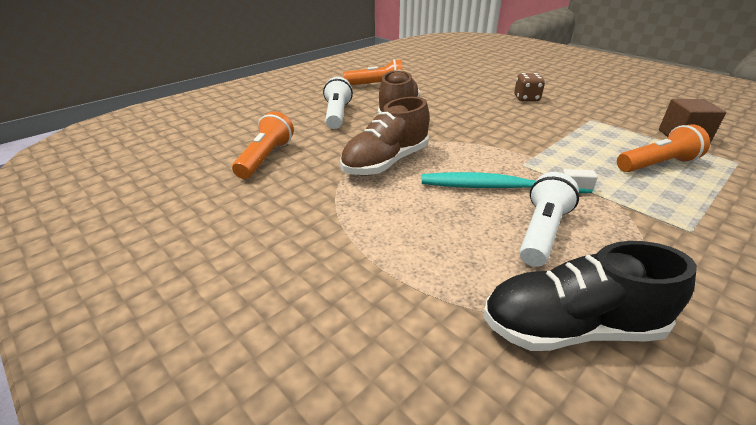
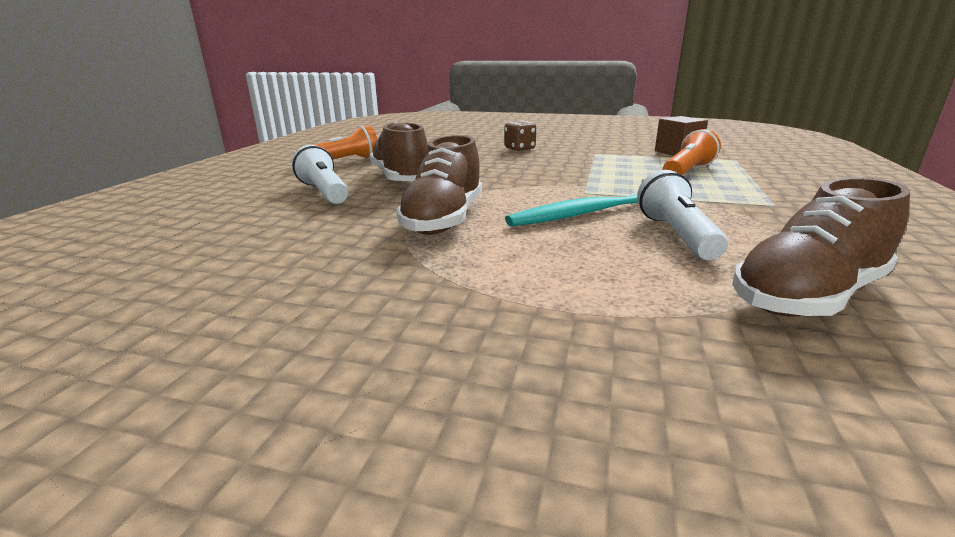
camera: 30 degrees left, 10 degrees down
orange flashlight [232,111,294,179] -> none
black shoe [483,241,697,351] -> brown shoe [732,177,910,317]

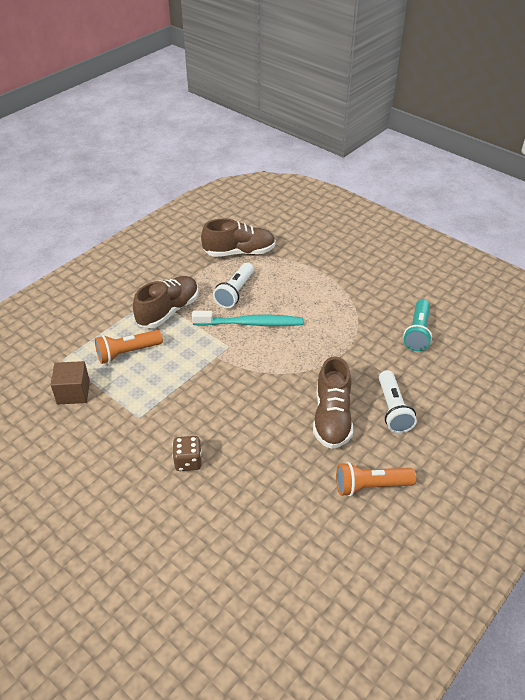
camera: 155 degrees left, 20 degrees up
brown shoe [396,135,482,235] -> brown shoe moved to [133,276,198,328]
none -> turquoise flashlight [403,299,432,351]

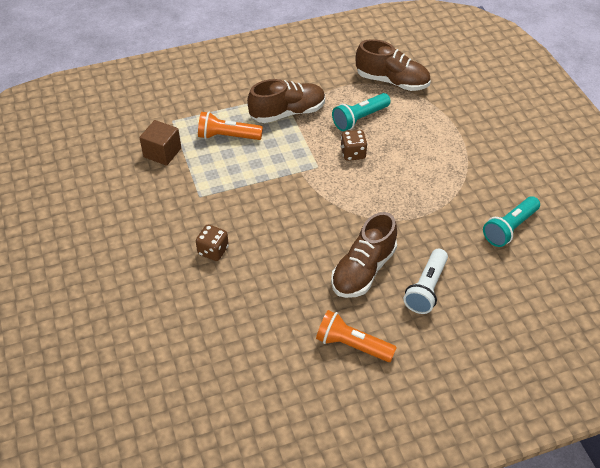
camera: 30 degrees right, 5 degrees up
turquoise toothbrush [192,311,303,326] -> brown dice [341,130,368,161]
white flashlight [213,263,254,308] -> turquoise flashlight [332,93,391,131]

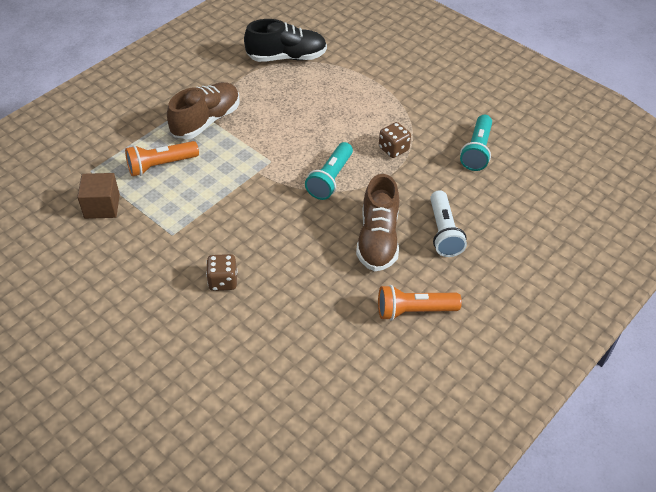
camera: 30 degrees left, 0 degrees up
turquoise flashlight [332,93,391,131] -> turquoise flashlight moved to [305,142,353,200]
brown dice [341,130,368,161] -> brown dice moved to [379,122,411,158]
brown shoe [356,39,430,91] -> black shoe [244,19,327,62]

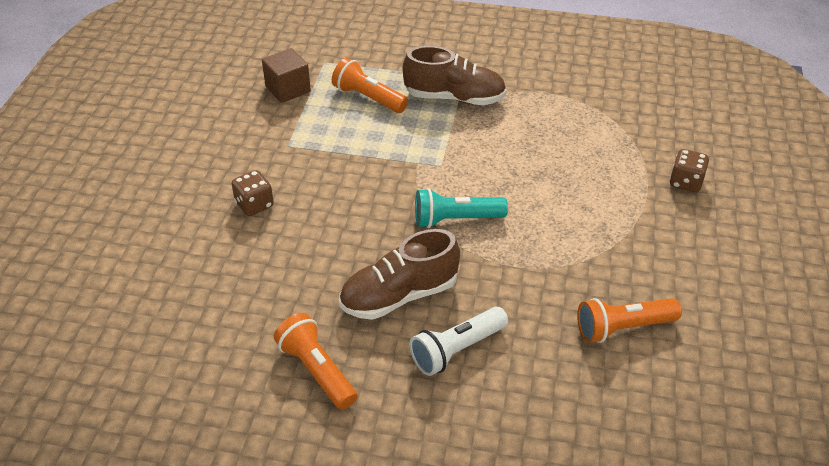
camera: 60 degrees right, 5 degrees down
black shoe [244,19,327,62] -> none
brown dice [379,122,411,158] -> brown dice moved to [669,149,709,193]
turquoise flashlight [460,115,492,171] -> orange flashlight [577,298,682,343]

